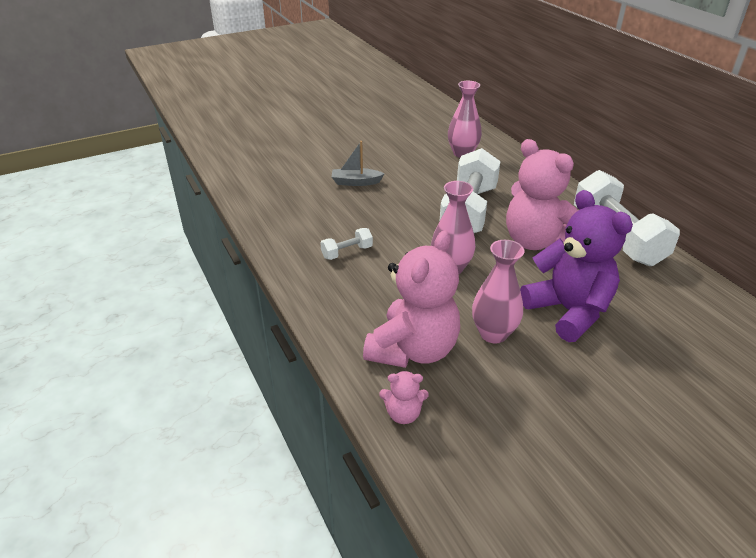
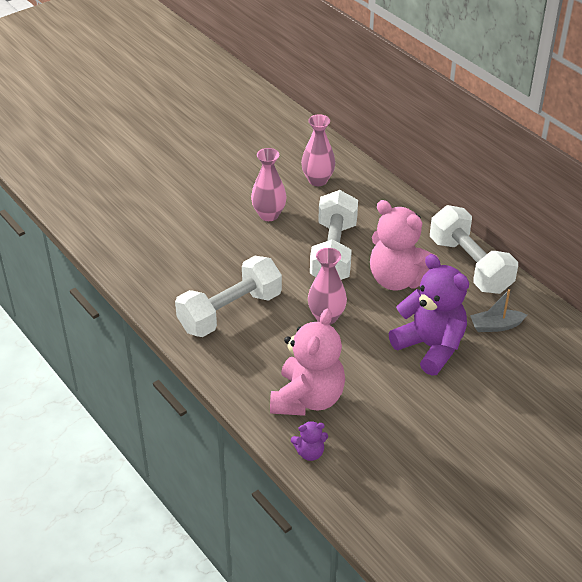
camera: 10 degrees left, 5 degrees up
white dumbbell [320,228,373,260] -> white dumbbell [175,256,282,337], size x2.30
grey boat [332,141,384,186] -> grey boat moved to [470,289,527,332]
pink teddy bear [379,371,429,424] -> purple teddy bear [291,421,328,461]
pink vase [472,240,525,343] -> pink vase moved to [251,148,287,221]

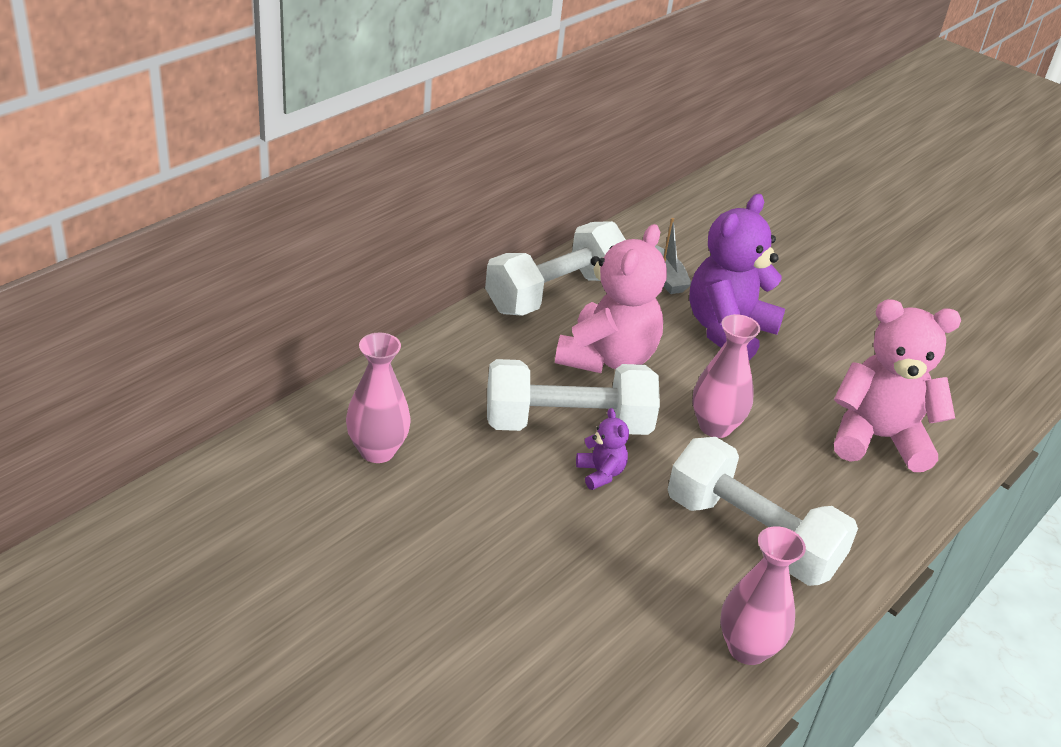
camera: 105 degrees left, 5 degrees down
pink vase [251,148,287,221] -> pink vase moved to [720,526,806,665]
purple teddy bear [291,421,328,461] -> purple teddy bear moved to [576,408,629,490]

